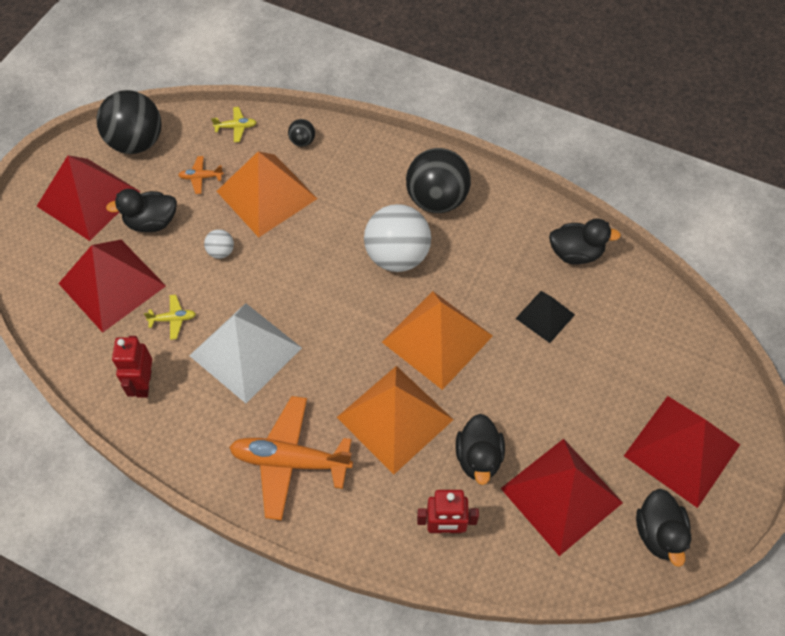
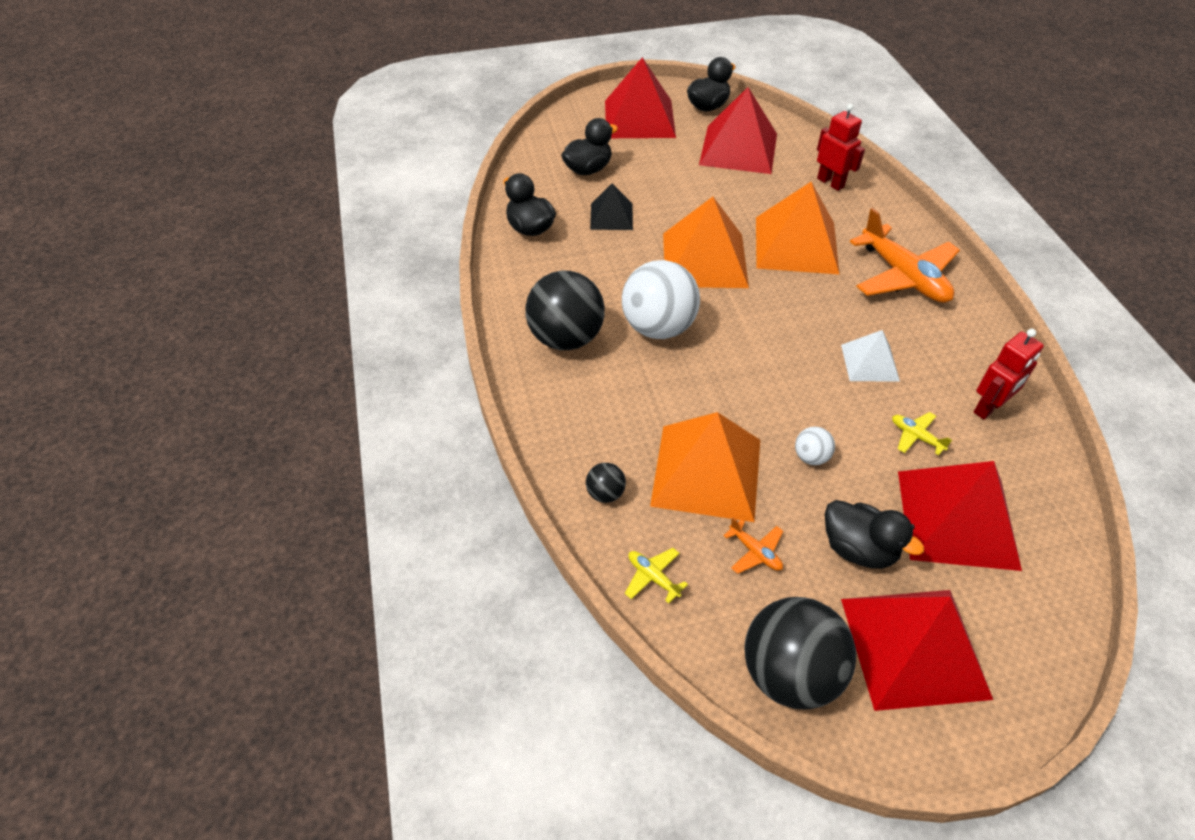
camera: 130 degrees left, 10 degrees down
white pyramid [189,303,302,403] -> white pyramid [841,330,900,382], size x0.55
black duck [455,414,505,485] -> black duck moved to [561,118,618,175]

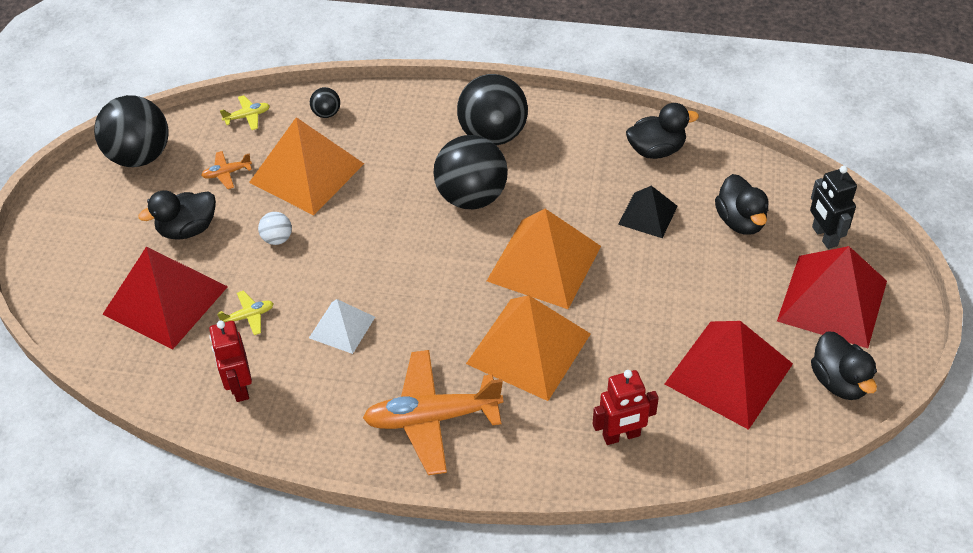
camera: 115 degrees right, 0 degrees up
white ball [622,260,700,339] -> black ball [434,135,508,209]
red pyramid [841,590,993,711] -> none
none -> black robot [810,166,857,249]

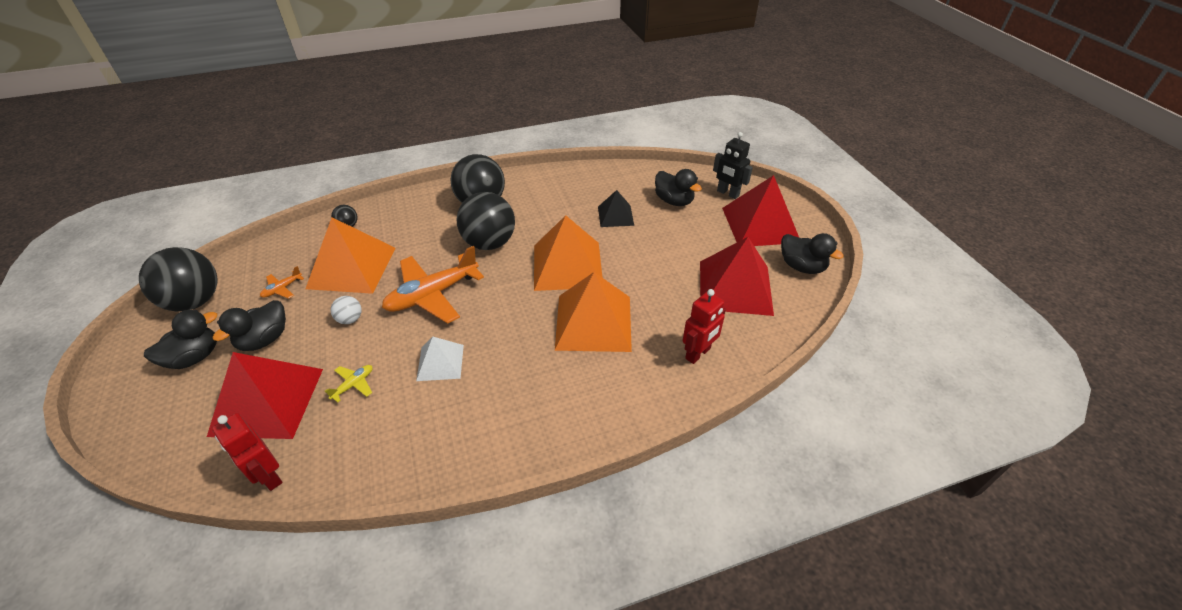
camera: 30 degrees left, 5 degrees down
red robot [209,321,252,402] -> red robot moved to [212,413,282,491]
yellow plane [220,95,270,130] -> none
orange plane [363,350,503,475] -> orange plane moved to [382,246,484,324]
black duck [626,103,699,159] -> black duck moved to [144,310,217,369]

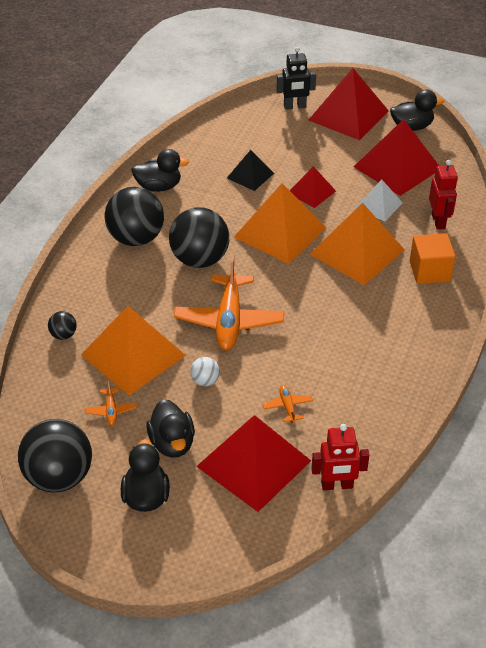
camera: 50 degrees left, 0 degrees up
yellow plane [325,365,372,403] -> orange plane [262,385,313,423]
white pyramid [416,337,464,381] -> white pyramid moved to [355,180,403,221]
black duck [655,169,702,206] -> black duck moved to [131,149,189,192]
none -> red pyramid [290,166,336,208]
none -> orange cube [410,233,456,284]

